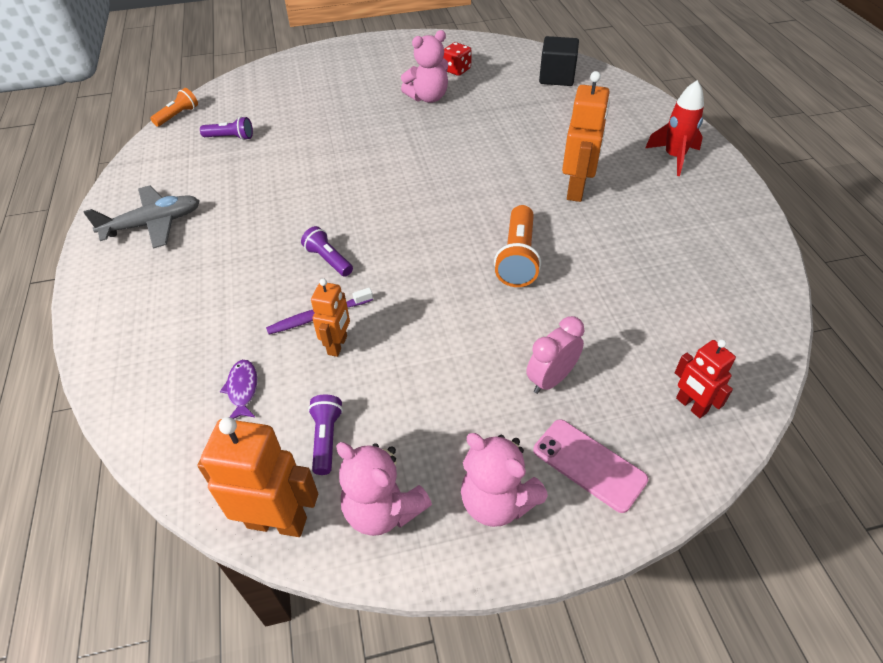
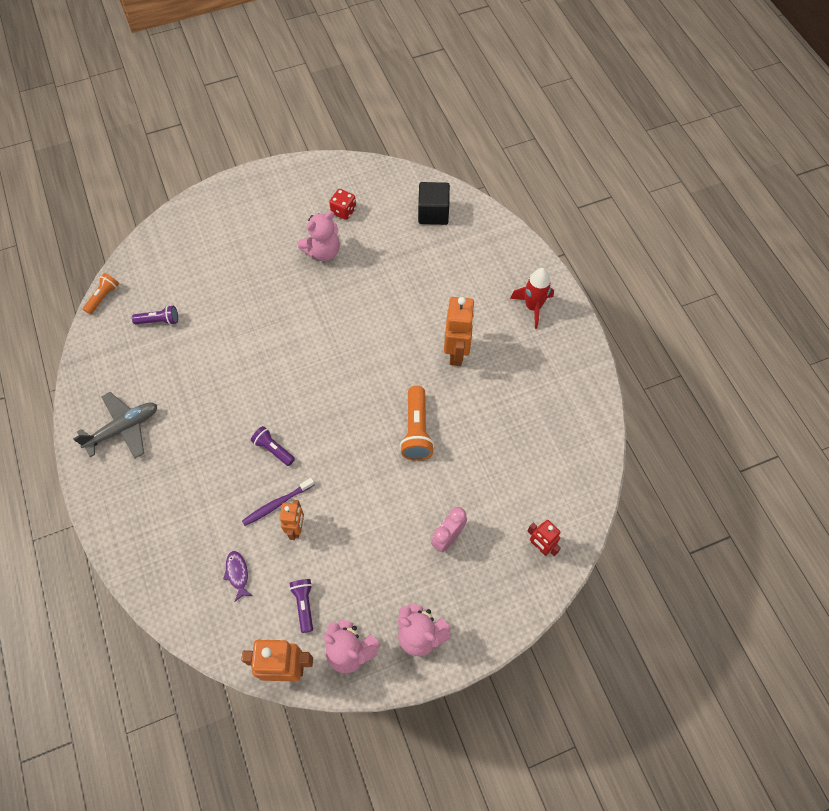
camera: 10 degrees left, 15 degrees up
pink phone [533,419,648,513] -> none

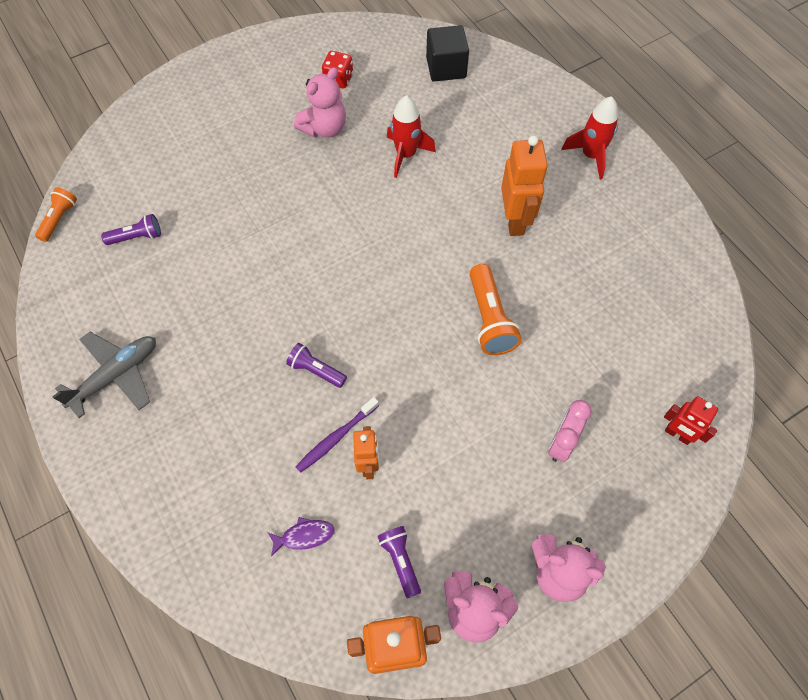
camera: 10 degrees left, 0 degrees up
purple fish [223,551,252,602] -> purple fish turned 105 degrees clockwise [268,517,335,556]
none -> red rocket [387,95,436,178]

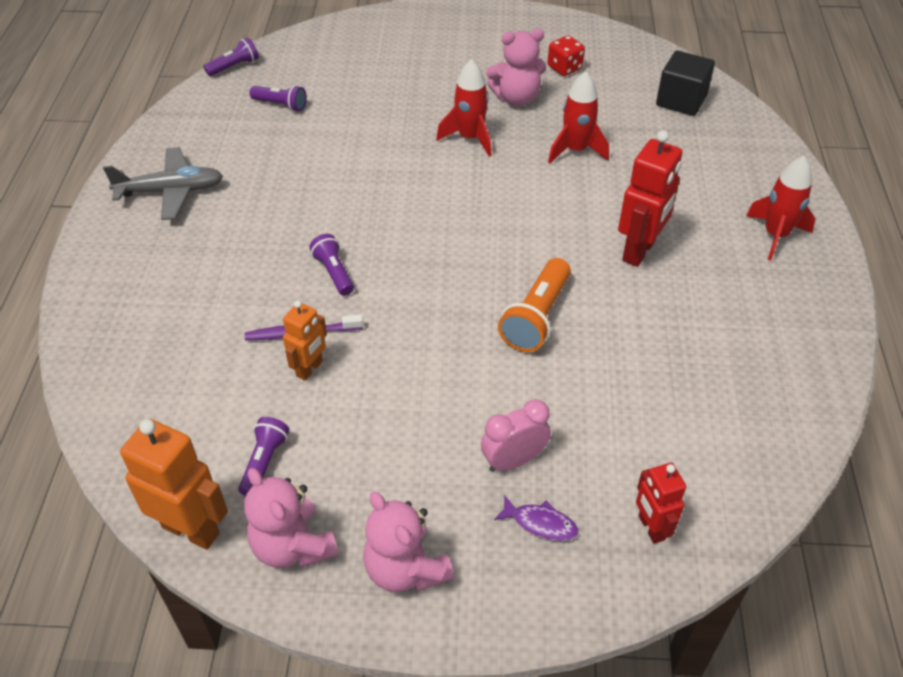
camera: 35 degrees right, 15 degrees down
orange flashlight [35,187,77,242] -> purple flashlight [204,37,259,76]
purple fish [268,517,335,556] -> purple fish moved to [494,495,578,541]
orange robot [501,135,548,236] -> red robot [618,130,683,267]
none -> red rocket [436,59,492,157]

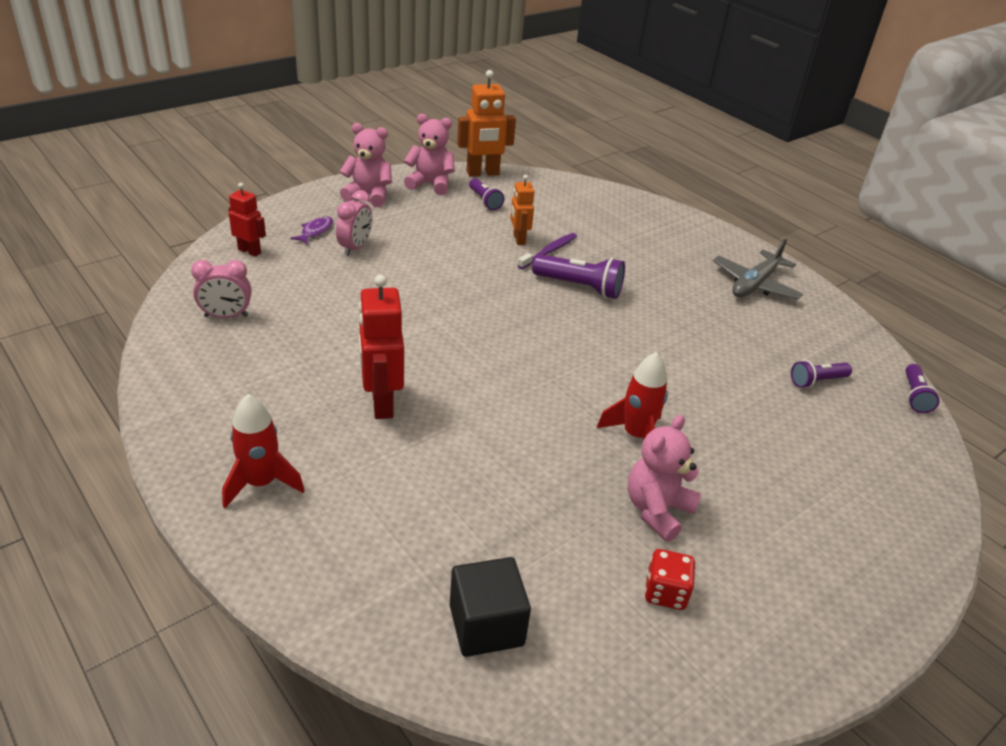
camera: 135 degrees right, 10 degrees down
purple flashlight [309,234,354,296] -> purple flashlight [532,254,625,299], size x1.61
purple fish [494,495,578,541] -> purple fish turned 135 degrees clockwise [291,216,333,244]
orange flashlight [498,258,571,352] -> none
red rocket [548,71,609,164] -> none
none -> pink clock [191,260,251,318]

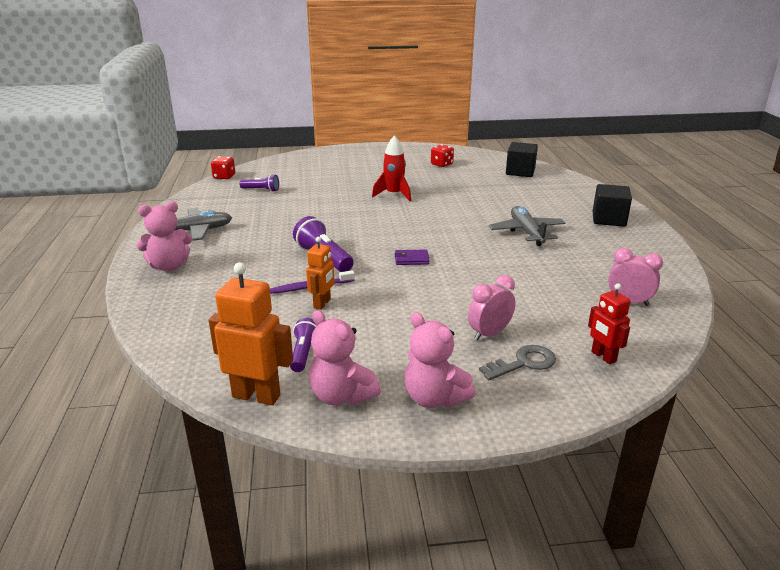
camera: 145 degrees left, 10 degrees down
red rocket [222,394,305,508] -> black cube [593,184,632,227]
purple fish [291,216,333,244] -> grey key [479,345,556,380]
red robot [358,275,404,419] -> grey plane [489,206,565,246]
pink teddy bear [628,415,701,542] -> pink teddy bear moved to [137,201,192,271]
purple flashlight [905,364,940,413] -> red dice [211,156,235,179]
none -> purple wallet [394,249,430,265]

